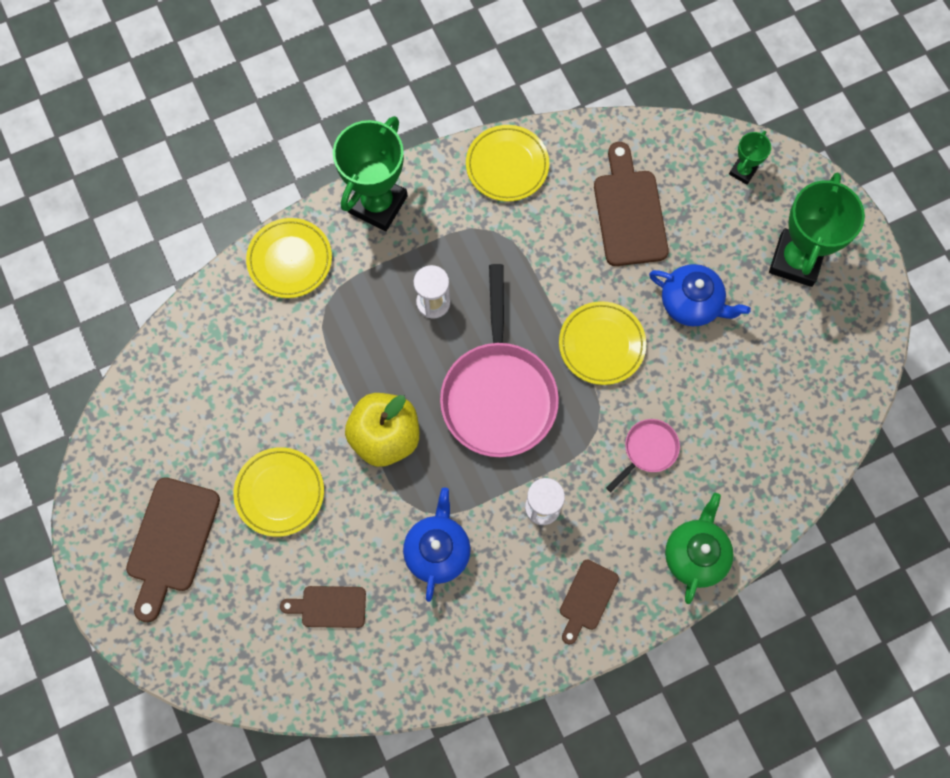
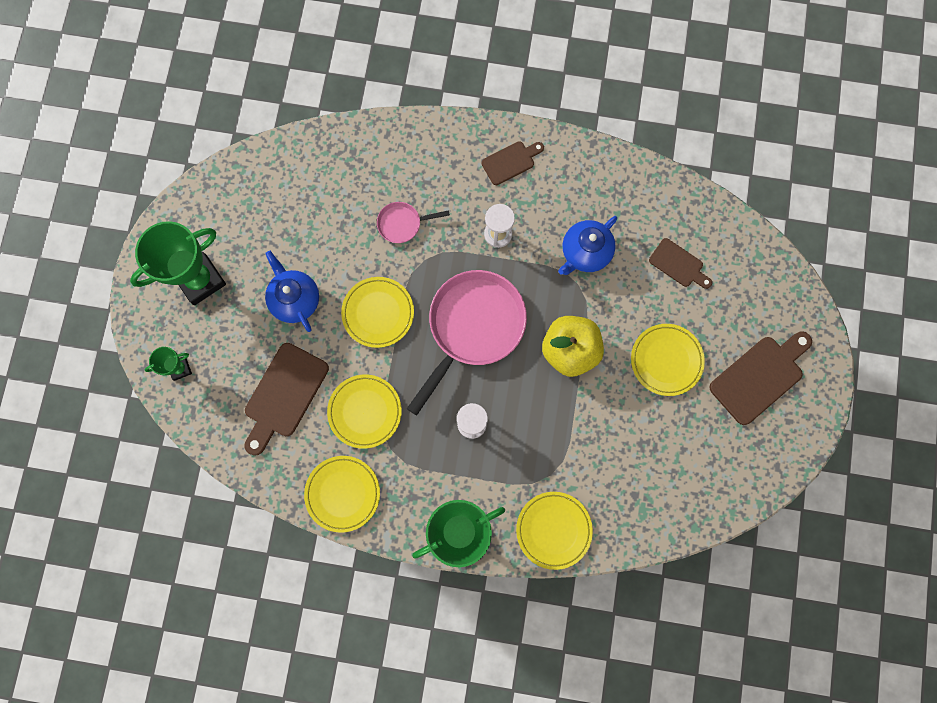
camera: 145 degrees left, 5 degrees up
green teapot [665,493,734,604] -> none
none -> yellow plate [327,375,402,449]

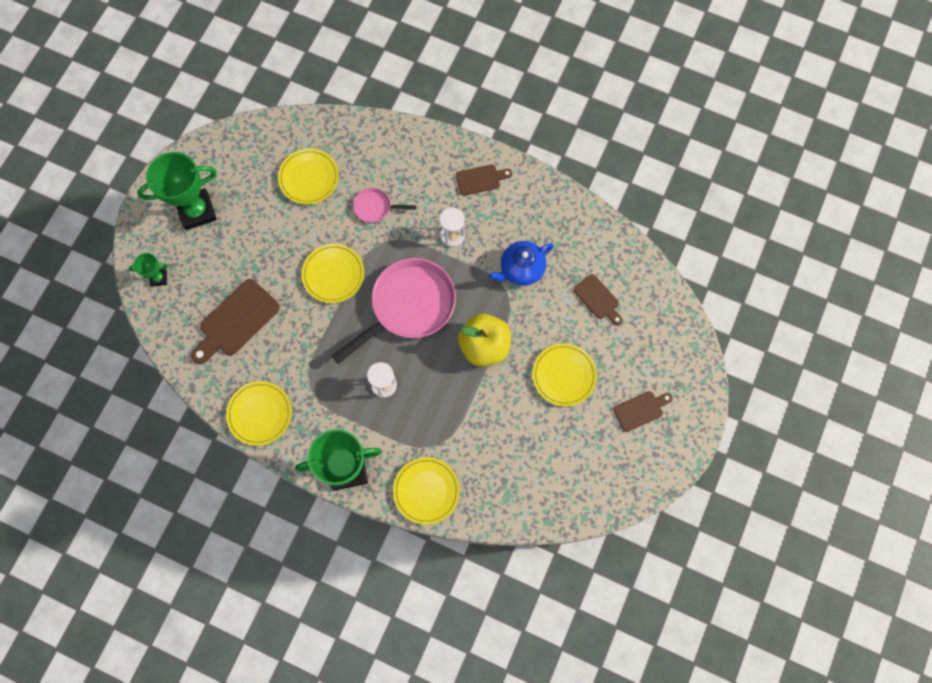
camera: 15 degrees right, 5 degrees down
blue teapot [265,251,319,332] -> none
yellow plate [327,375,402,449] -> yellow plate moved to [278,149,339,204]
brown cutting board [709,331,812,425] -> brown cutting board [614,391,673,432], size x0.59

